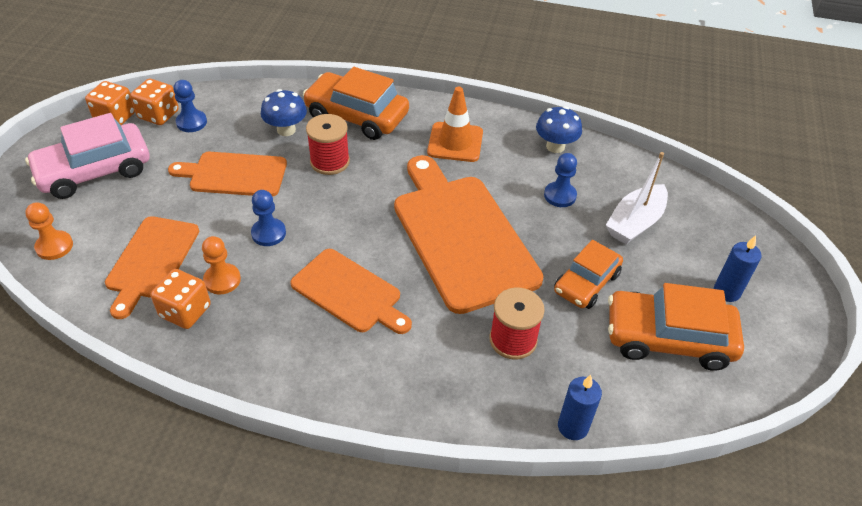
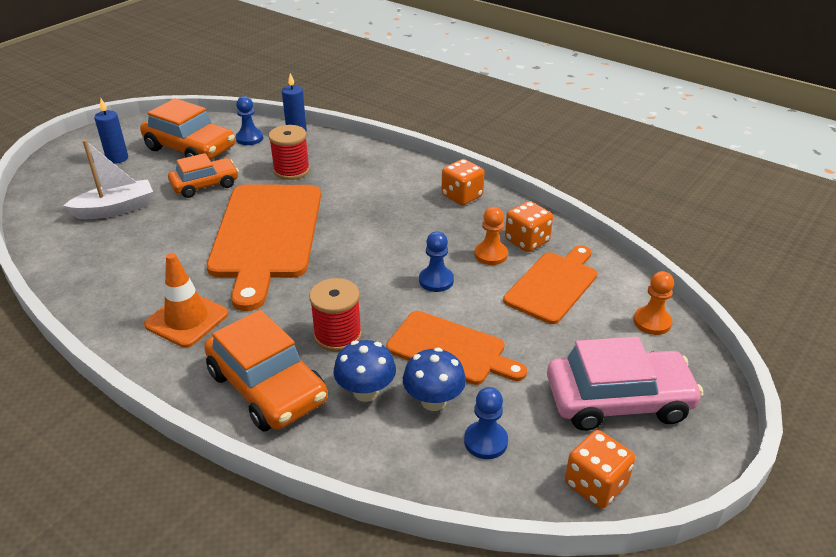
camera: 155 degrees left, 10 degrees down
orange dice [130,79,179,125] -> orange dice moved to [441,159,485,205]
orange cutting board [290,249,412,334] -> none
blue mushroom [536,106,582,153] -> blue mushroom moved to [403,348,466,411]
blue pawn [544,153,577,207] -> blue pawn moved to [236,96,263,145]

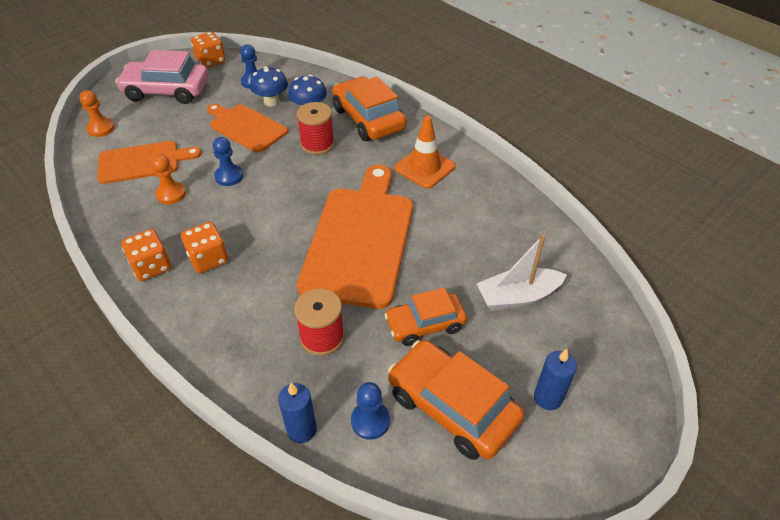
camera: 170 degrees left, 10 degrees up
orange cutting board [503,245,597,324] -> orange cutting board turned 150 degrees counterclockwise [97,141,201,184]
orange dice [505,201,553,252] -> orange dice moved to [181,222,228,273]

